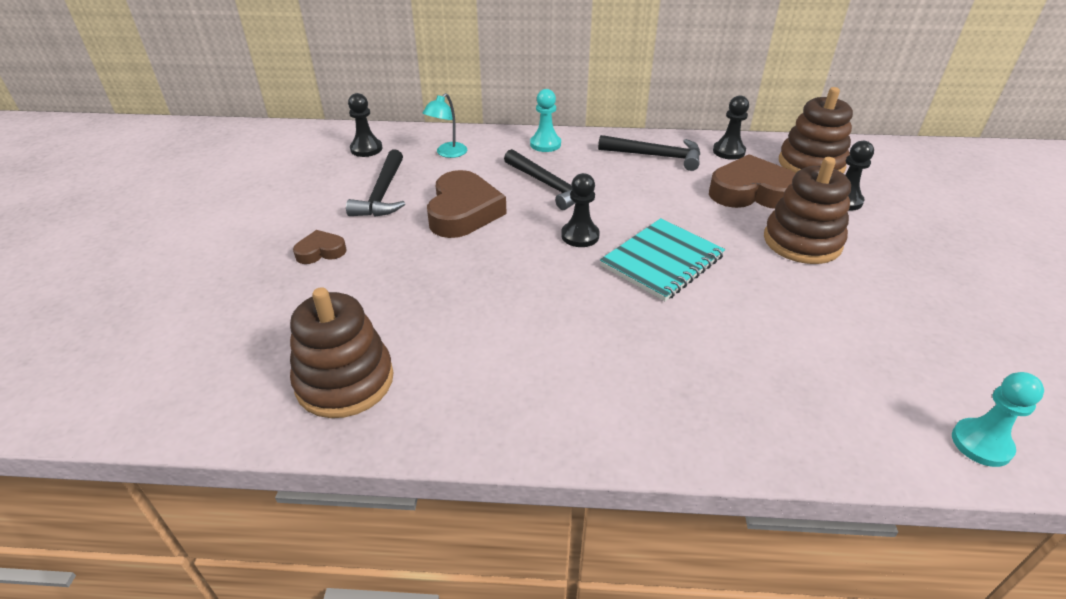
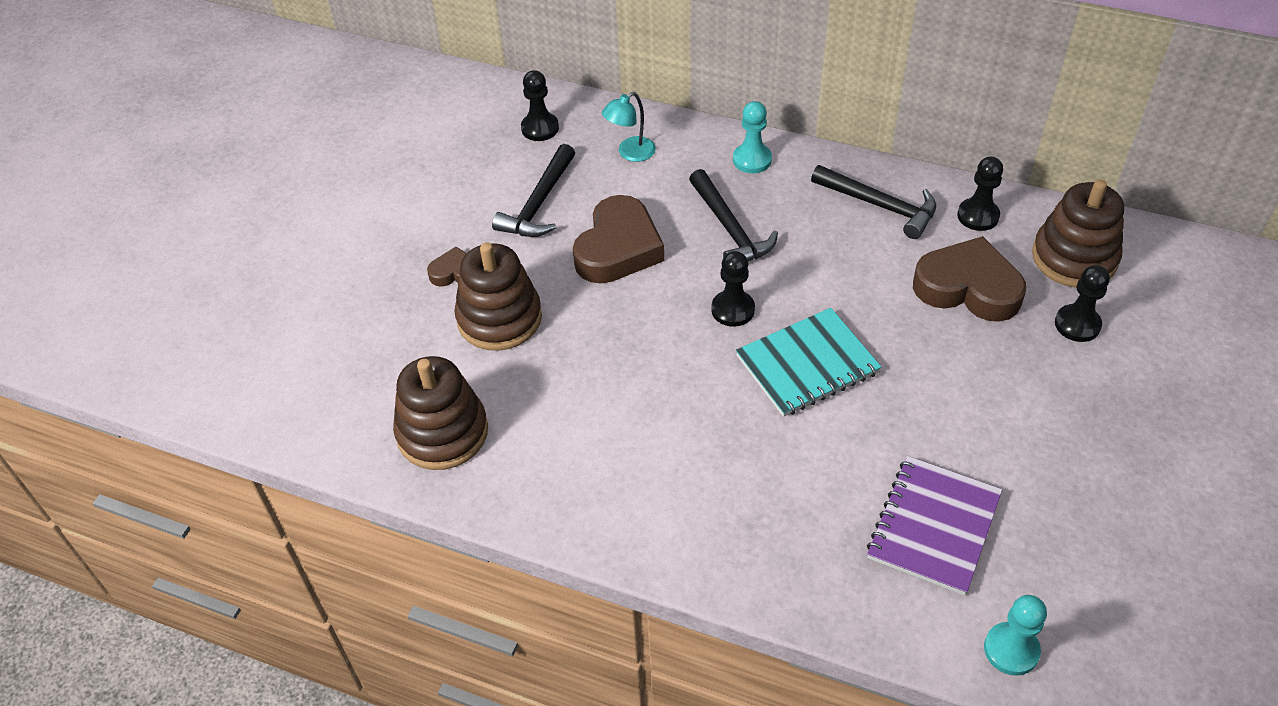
camera: 20 degrees right, 10 degrees up
brown stacking toy [764,157,851,264] -> brown stacking toy moved to [454,242,542,351]
none -> purple notebook [867,456,1002,595]

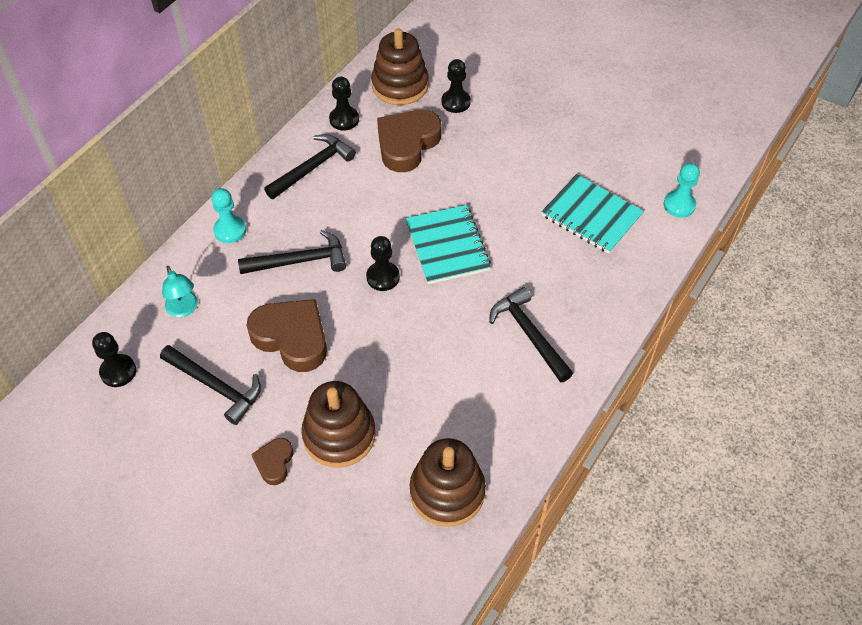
camera: 80 degrees left, 5 degrees up
purple notebook [867,456,1002,595] -> turquoise notebook [541,174,644,254]
none -> black hammer [489,287,573,382]

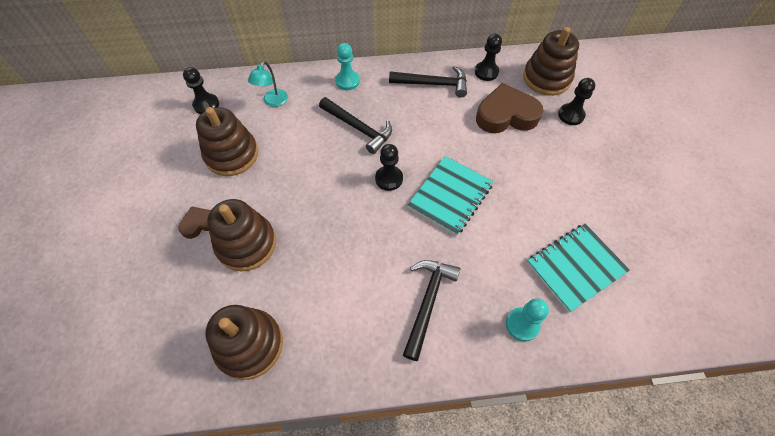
camera: 50 degrees right, 5 degrees up
black hammer [160,345,261,425] -> brown stacking toy [196,107,258,176]
brown heart [246,299,327,372] -> none
turquoise notebook [541,174,644,254] -> turquoise notebook turned 60 degrees clockwise [527,224,630,312]
turquoise pawn [664,163,700,218] -> turquoise pawn moved to [506,298,549,342]

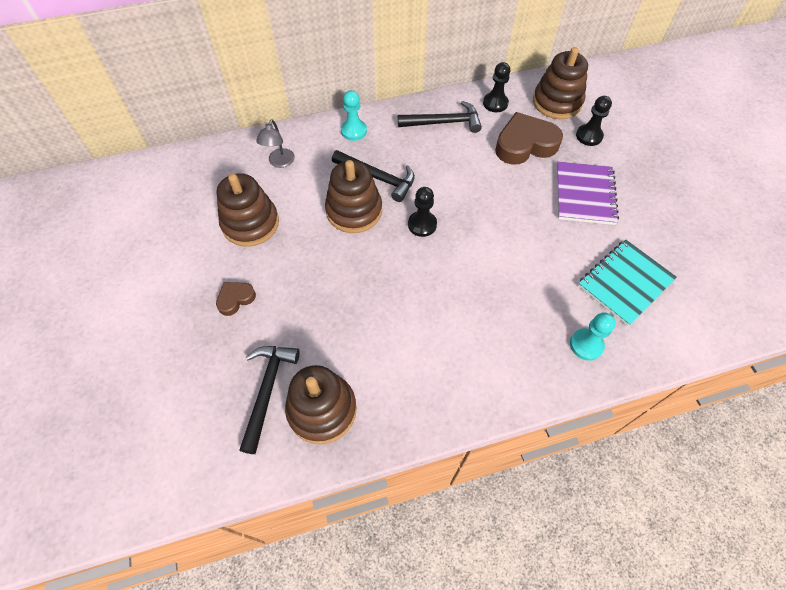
camera: 10 degrees left, 0 degrees up
black pawn [183,67,219,114] -> none
brown stacking toy [207,199,276,271] -> brown stacking toy moved to [325,160,382,233]
turquoise lamp [248,61,288,107] -> grey lamp [256,119,295,168]
black hammer [403,260,460,361] -> black hammer moved to [239,346,300,454]
turquoise notebook [408,156,493,236] -> none
none -> purple notebook [557,162,619,225]

